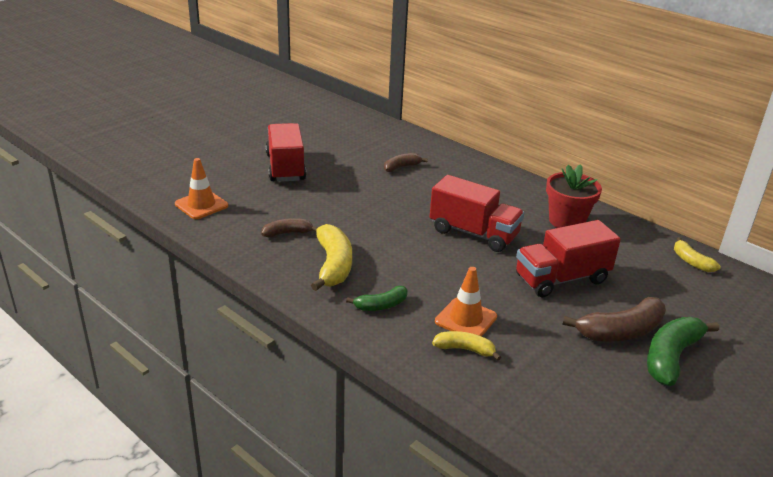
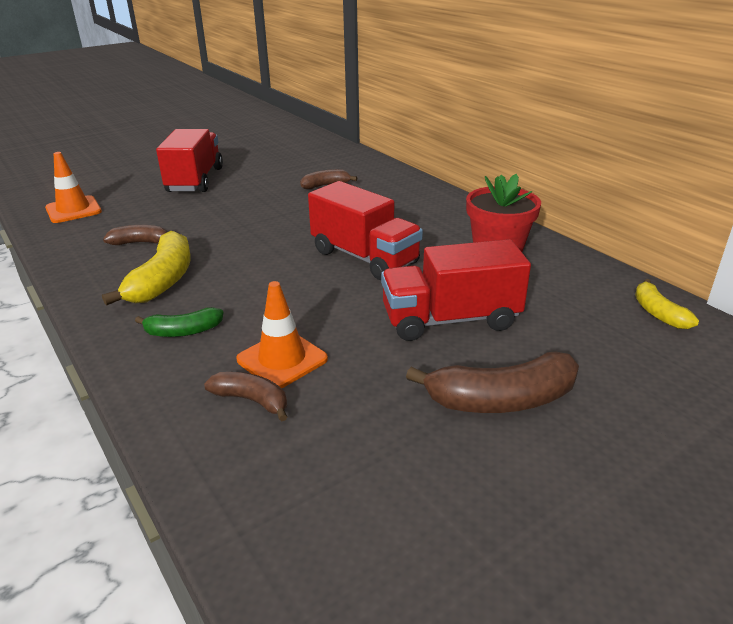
camera: 15 degrees right, 0 degrees up
yellow banana [432,331,501,361] -> brown banana [204,372,287,422]
green banana [647,317,719,386] -> none

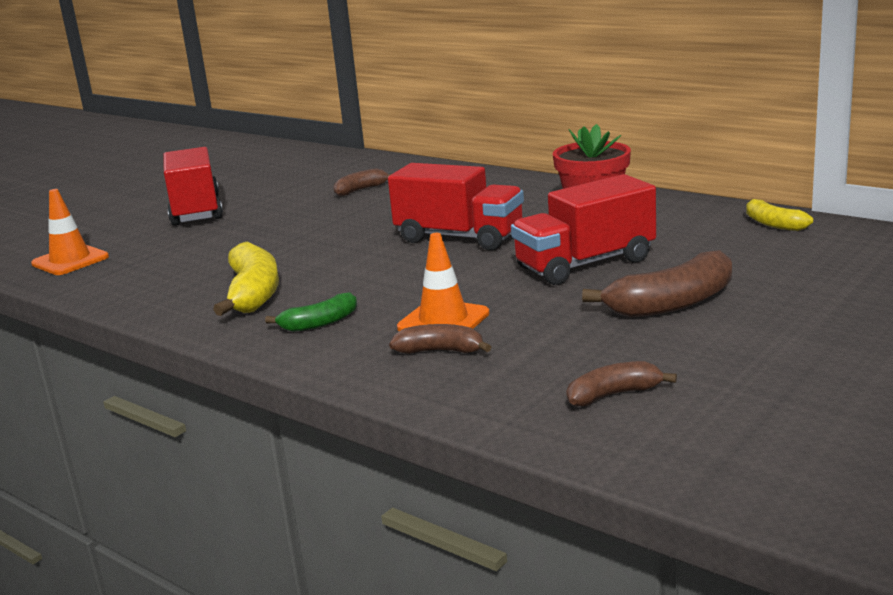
camera: 15 degrees left, 10 degrees down
brown banana [103,225,167,245] -> brown banana moved to [566,361,677,406]

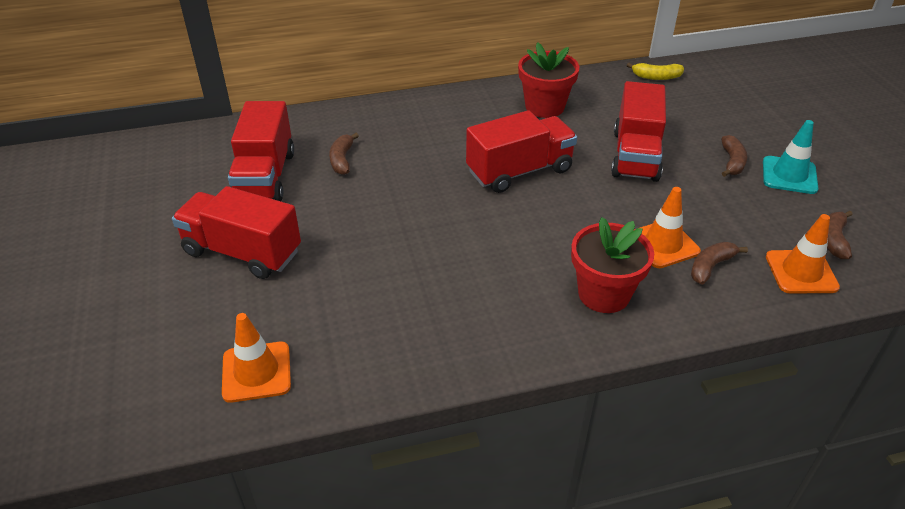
camera: 55 degrees left, 20 degrees up
yellow banana [213,242,279,316] -> none
green banana [265,292,357,332] -> red flower pot [571,217,654,313]
brown banana [582,250,732,318] -> brown banana [721,135,747,177], size x0.58
none -> red truck [228,101,294,201]
none -> turquoise traffic cone [763,120,818,194]
none -> orange traffic cone [766,214,840,294]

